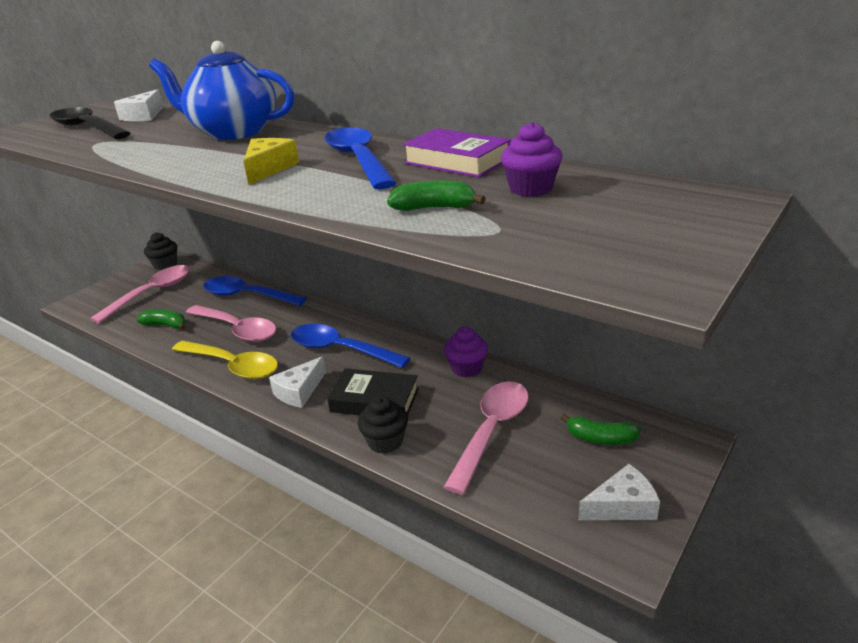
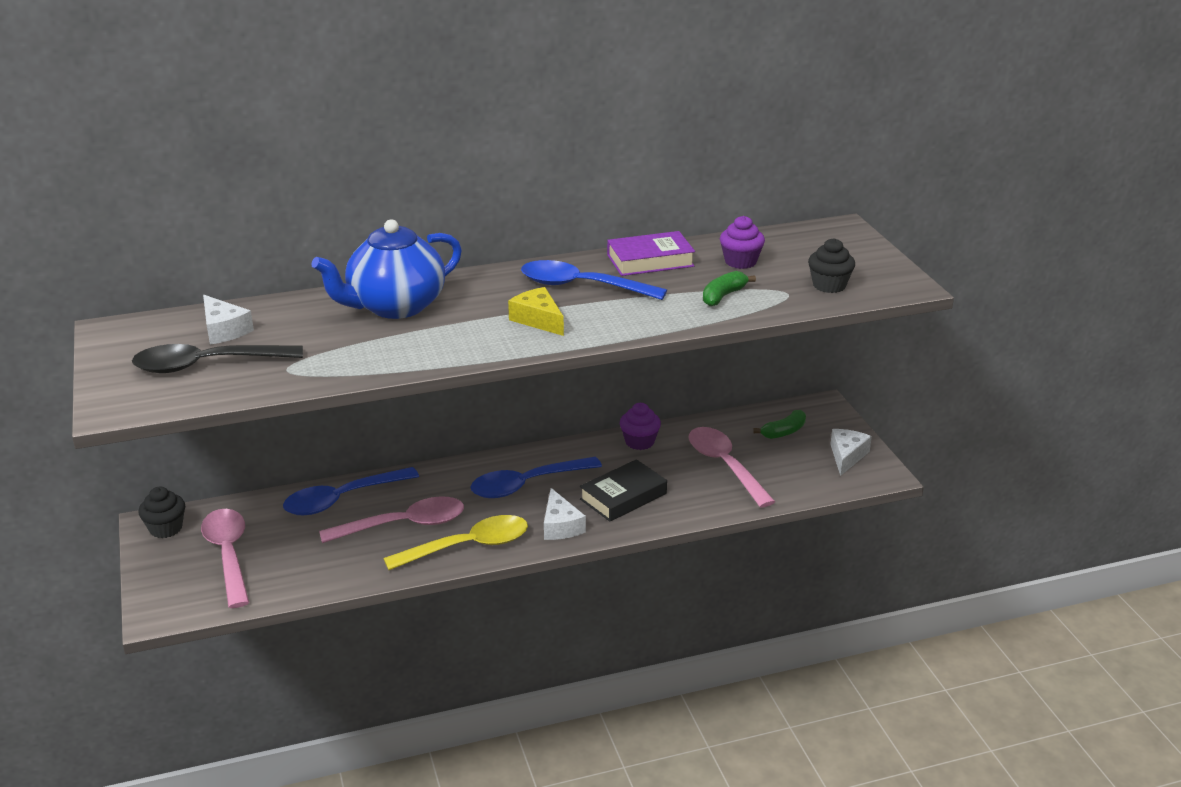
camera: 55 degrees left, 0 degrees up
green banana [137,309,186,330] -> none
black cupcake [358,396,408,454] -> black cupcake moved to [808,238,855,293]

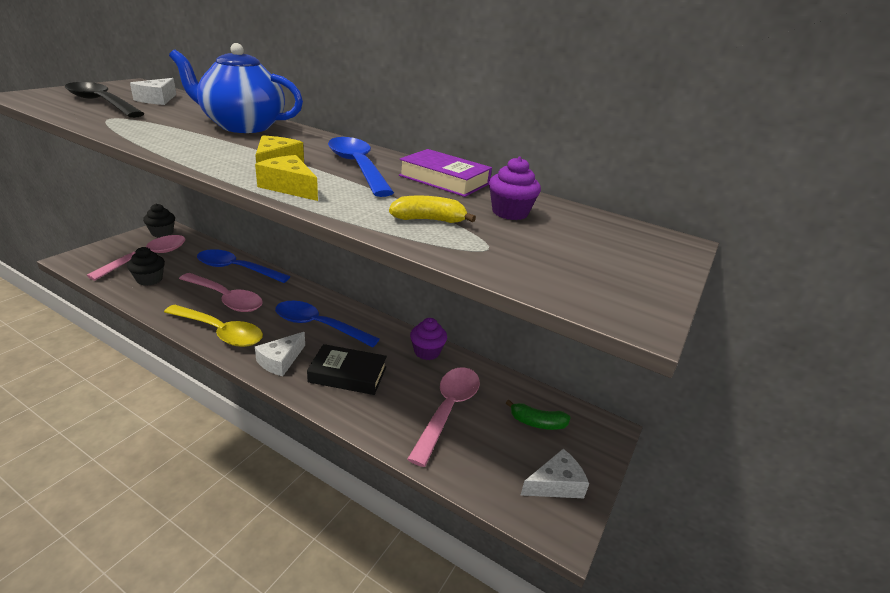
camera: 45 degrees right, 0 degrees up
green banana [703,271,756,306] -> yellow banana [389,196,476,223]
black cupcake [808,238,855,293] -> black cupcake moved to [127,247,165,286]
none -> yellow cheese [255,155,318,201]

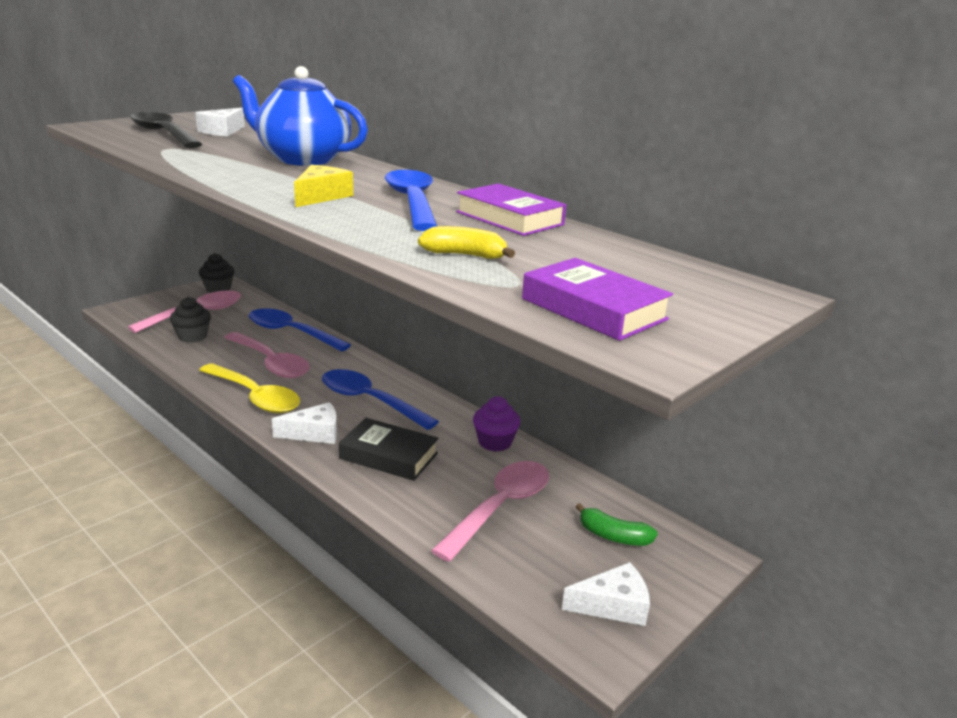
camera: 15 degrees right, 5 degrees down
yellow cheese [255,155,318,201] -> none
white cheese [255,332,305,376] -> white cheese turned 150 degrees counterclockwise [272,402,337,444]
purple cupcake [489,157,541,220] -> none
none -> purple book [522,258,673,341]

